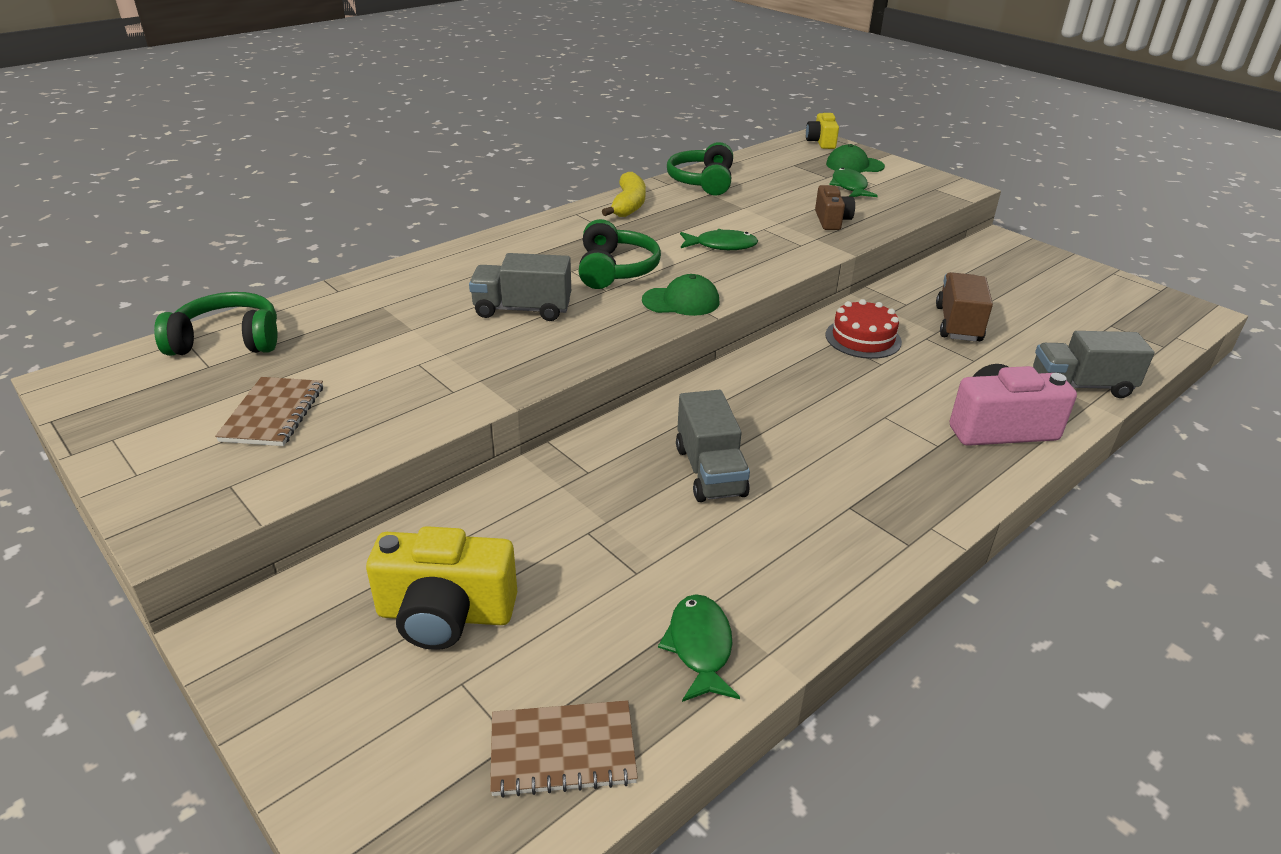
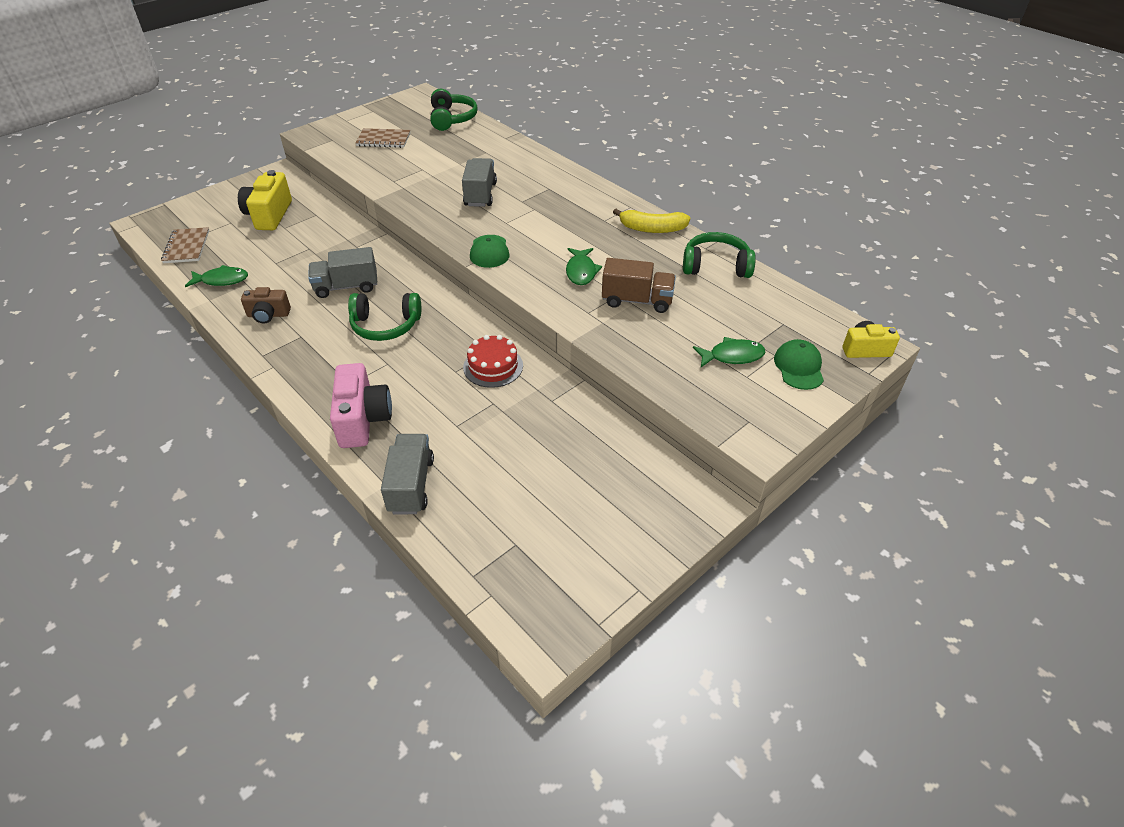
camera: 90 degrees right, 10 degrees up
green headphones [578,219,661,289] -> green headphones moved to [348,293,421,341]
brown camera [815,185,855,230] -> brown camera moved to [241,287,291,323]
brown truck [936,272,993,341] -> brown truck moved to [602,258,676,313]

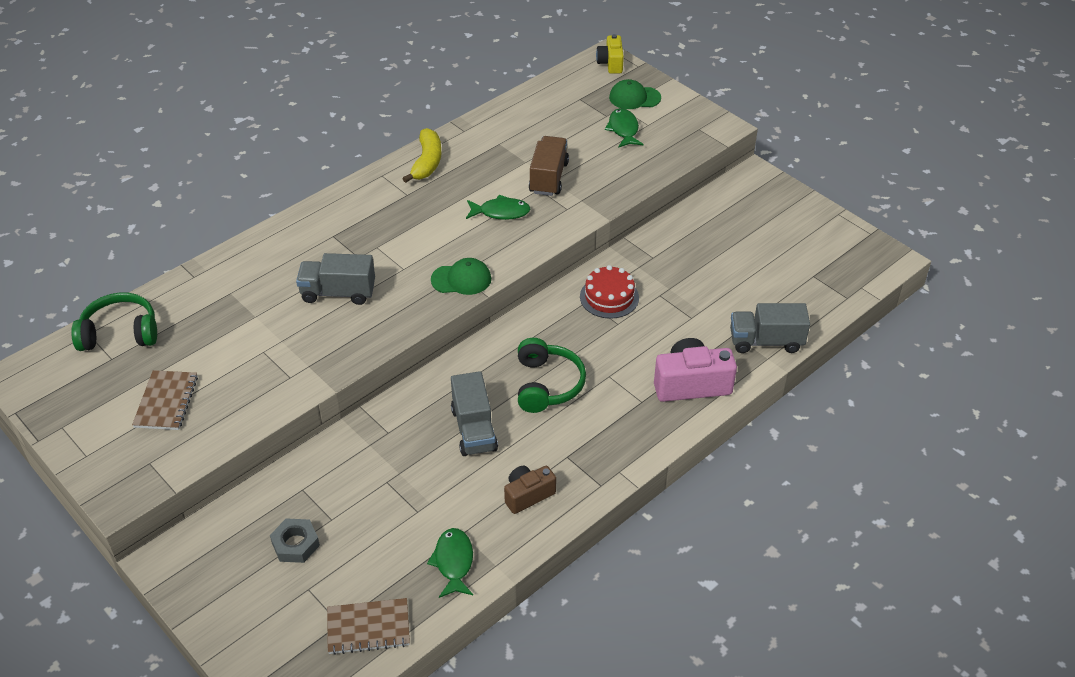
camera: 90 degrees left, 0 degrees up
yellow camera [238,170,292,230] -> grey nut [270,518,320,563]
brown camera [241,287,291,323] -> brown camera turned 120 degrees counterclockwise [504,466,556,514]
green headphones [683,232,756,278] -> none

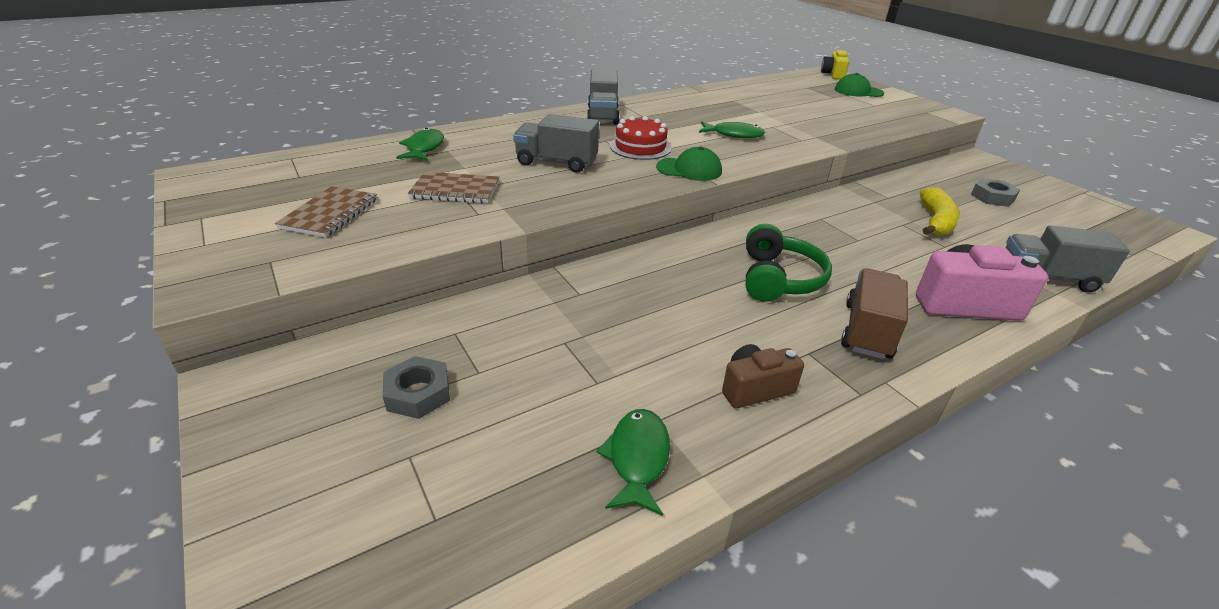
camera: 10 degrees right, 10 degrees down
green headphones [71,292,157,351] -> none
brown notebook [327,598,410,655] -> brown notebook moved to [408,172,499,204]
yellow banana [402,128,442,183] -> yellow banana moved to [920,187,960,236]
grey truck [451,371,498,456] -> grey truck moved to [587,69,620,125]
brown truck [529,136,569,196] -> brown truck moved to [841,268,908,359]
red cake [580,265,639,319] -> red cake moved to [610,116,671,160]
green fish [605,108,644,148] -> green fish moved to [396,128,444,161]
none -> grey nut [971,178,1020,207]

